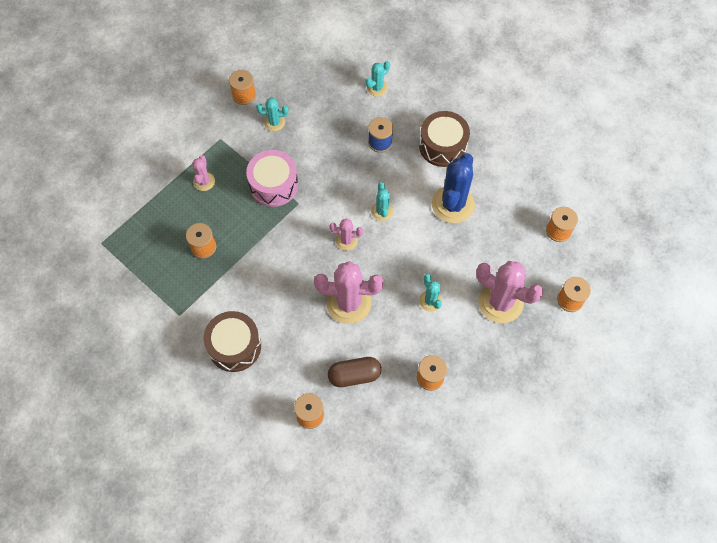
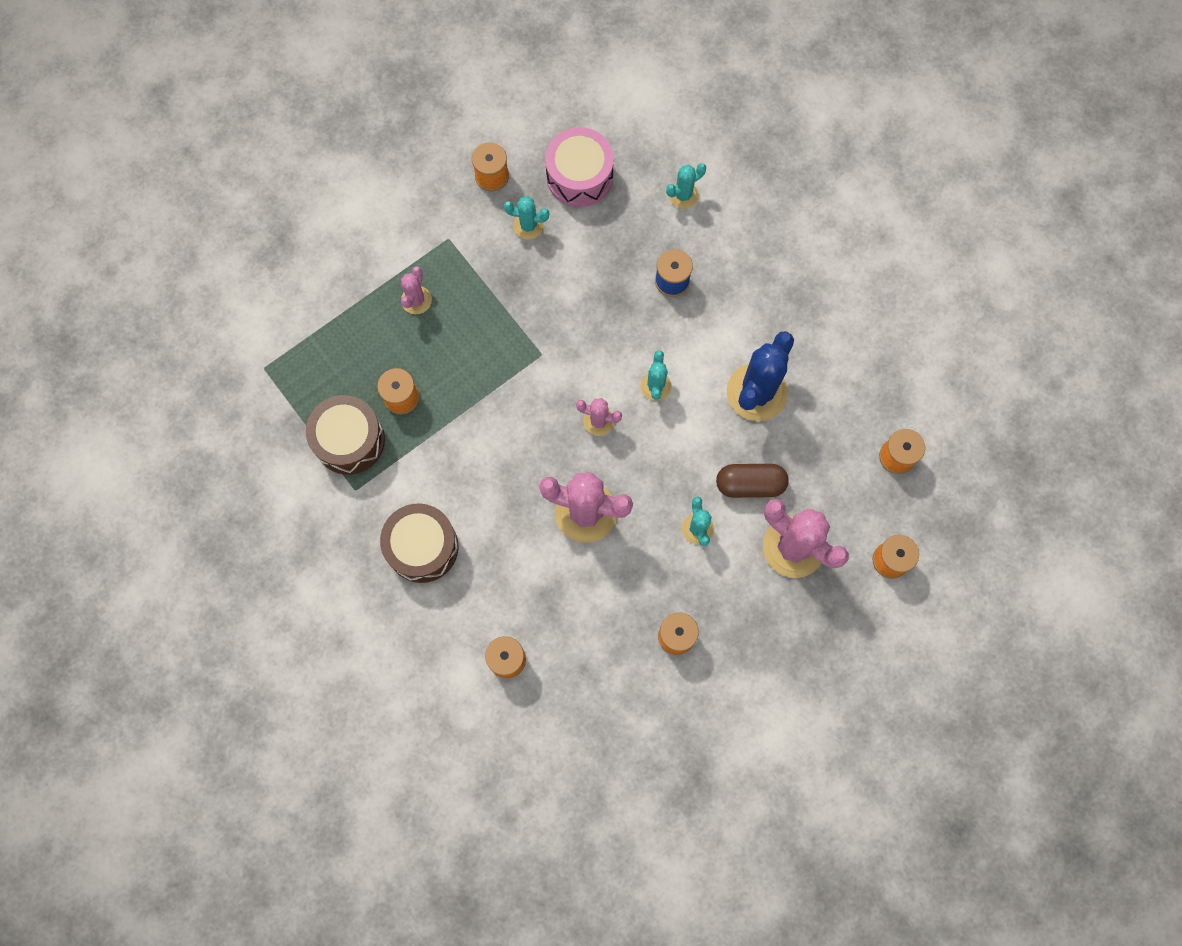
camera: 10 degrees right, 10 degrees up
pink drum [246,150,298,207] -> pink drum moved to [545,127,614,207]
brown capsule [328,357,382,387] -> brown capsule moved to [716,464,789,498]
brown drum [419,111,470,167] -> brown drum moved to [306,395,385,475]

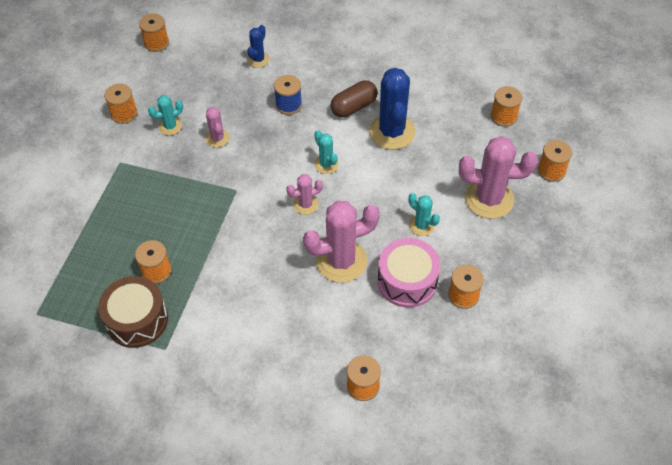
camera: 35 degrees left, 20 degrees down
brown drum [380,503,459,583] -> none
pink cactus [401,266,432,314] -> pink cactus moved to [206,107,230,147]
pink drum [545,127,614,207] -> pink drum moved to [378,238,440,308]
turquoise cactus [666,163,706,209] -> blue cactus [247,25,270,68]
brown capsule [716,464,789,498] -> brown capsule moved to [330,80,378,118]
none -> orange spool [139,14,169,52]

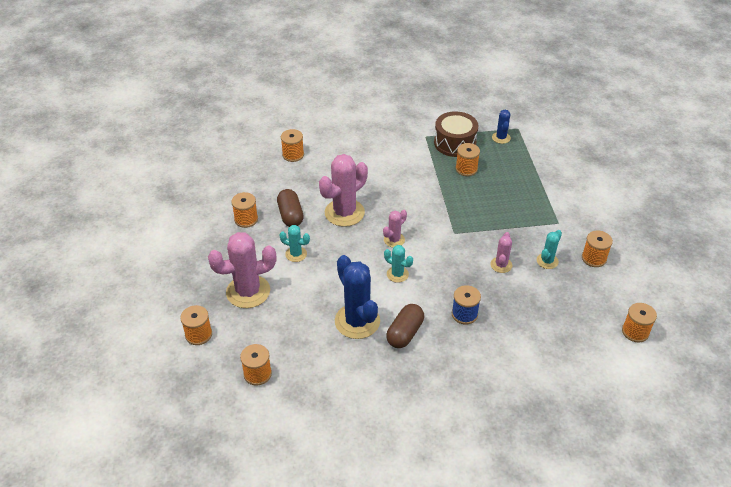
camera: 155 degrees right, 10 degrees down
pink cactus [206,107,230,147] -> pink cactus turned 60 degrees clockwise [490,232,512,273]
blue cactus [247,25,270,68] -> blue cactus moved to [492,110,511,144]
pink drum [378,238,440,308] -> brown capsule [277,189,304,227]

